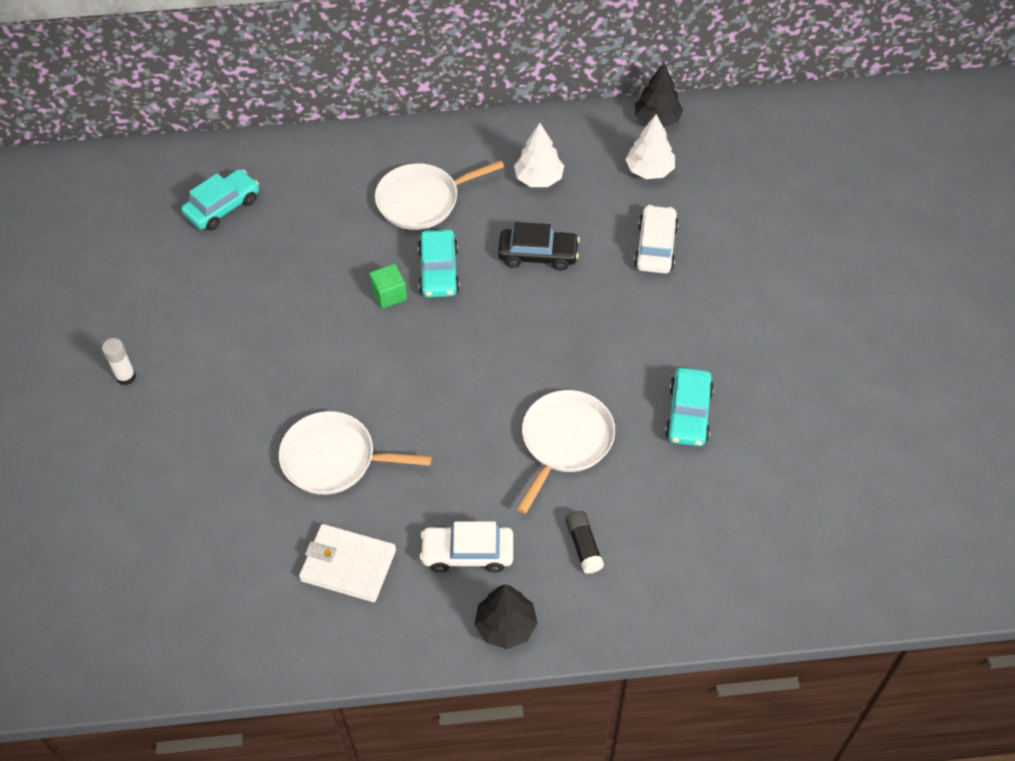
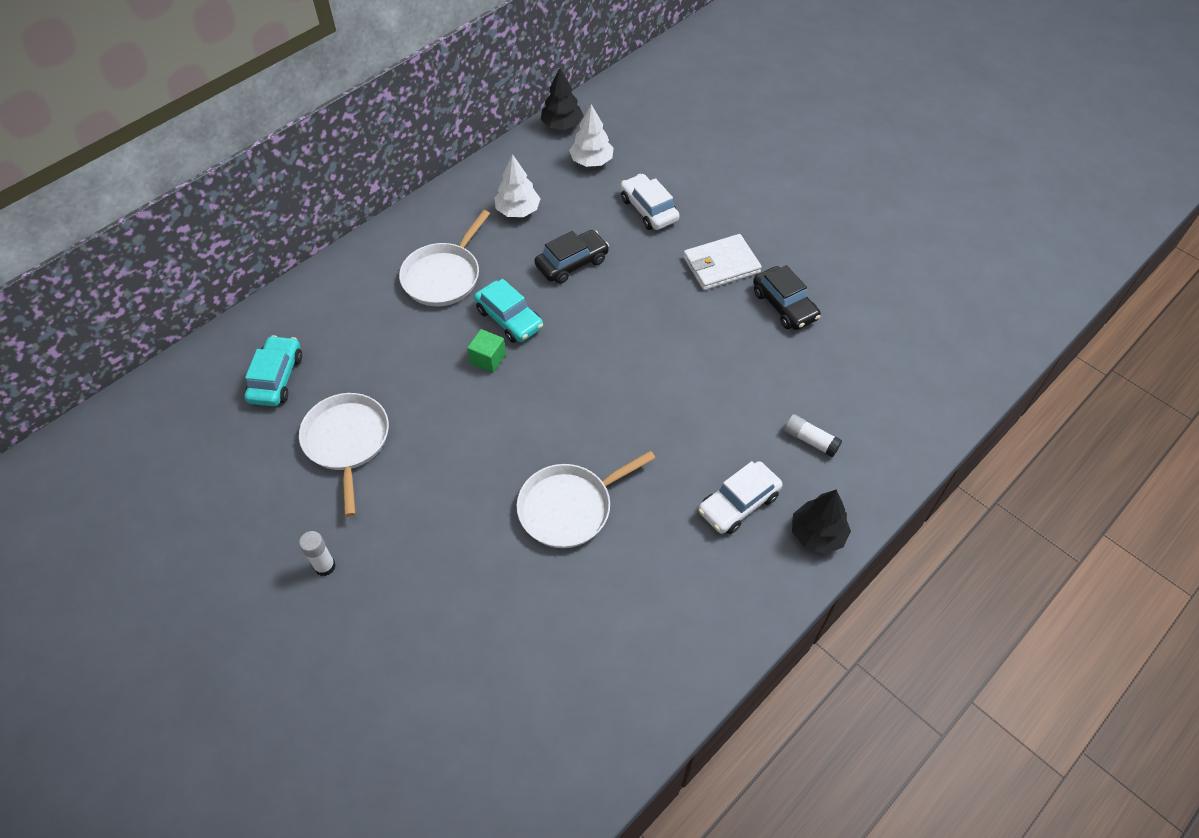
camera: 40 degrees left, 0 degrees up
white wallet [299,524,396,602] -> white wallet moved to [683,234,762,290]
white pan [517,390,615,514] -> white pan moved to [299,393,389,517]
black glue stick [566,511,604,574] -> white glue stick [784,414,842,458]
turquoise car [665,368,714,446] -> black car [753,265,821,330]

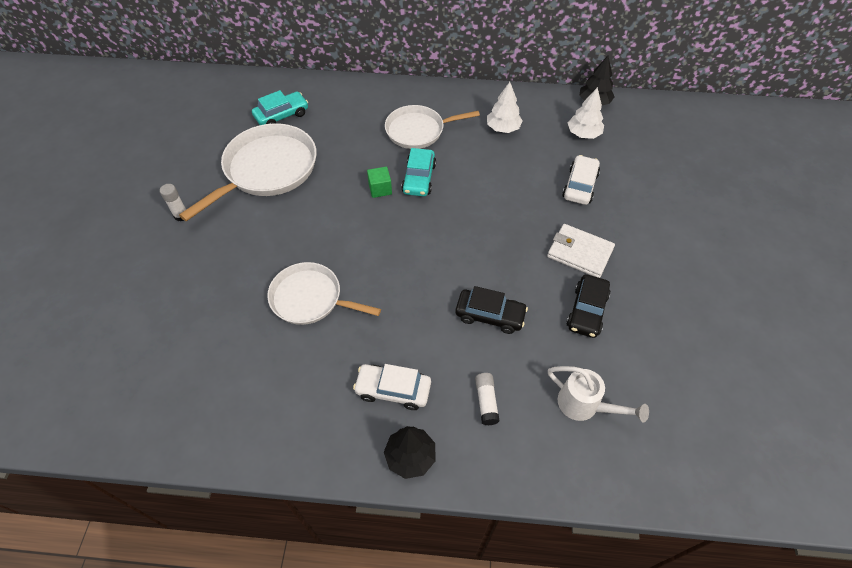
camera: 50 degrees right, 0 degrees up
white pan [299,393,389,517] -> white pan [179,123,317,221], size x1.52
black car [535,230,609,284] -> black car moved to [456,286,528,334]
none -> white watering can [548,366,649,422]

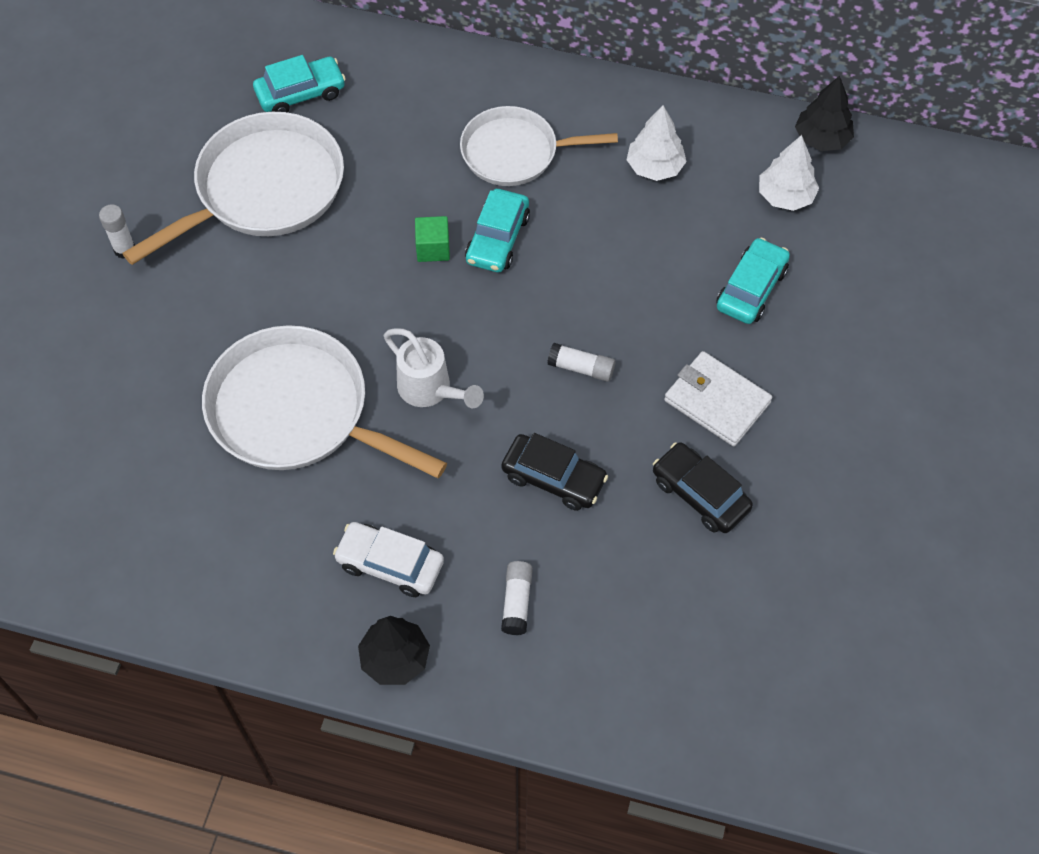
camera: 10 degrees right, 5 degrees up
white pan [267,262,381,325] -> white pan [202,325,447,478], size x1.52
white watering can [548,366,649,422] -> white watering can moved to [384,328,484,408]
white car [562,155,600,205] -> turquoise car [716,237,790,324]
black car [567,274,611,338] -> black car turned 105 degrees clockwise [653,442,753,533]
none -> white glue stick [547,343,615,382]

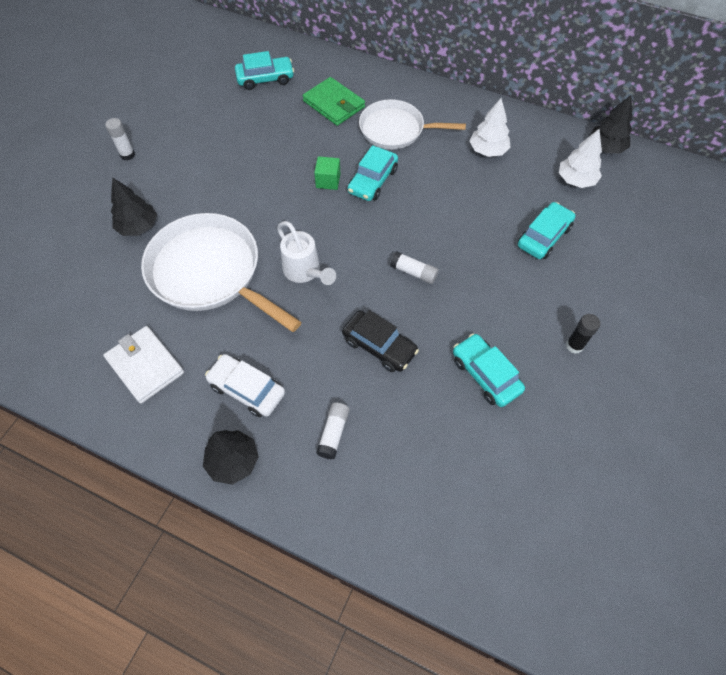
camera: 10 degrees right, 0 degrees up
white pan [122,112,344,265] -> none
black car [653,442,753,533] -> turquoise car [453,334,525,407]
white wallet [664,351,772,447] -> white wallet moved to [103,326,184,404]
none -> black tree [111,178,157,236]
none -> green wallet [303,77,365,126]
none -> black glue stick [566,314,600,354]

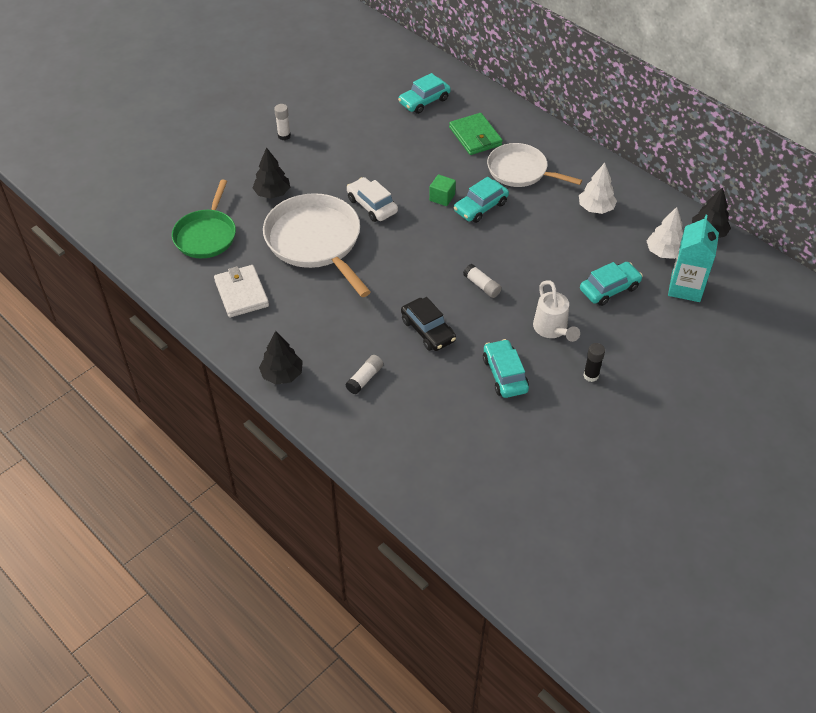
camera: 20 degrees right, 10 degrees down
white car [205,354,285,417] -> white car moved to [347,177,398,222]
turquoise car [235,51,294,90] -> turquoise car turned 135 degrees clockwise [398,73,451,114]
white watering can [277,221,336,285] -> white watering can moved to [533,280,580,342]
none -> green pan [172,180,236,258]
none -> turquoise carton [668,215,719,302]

